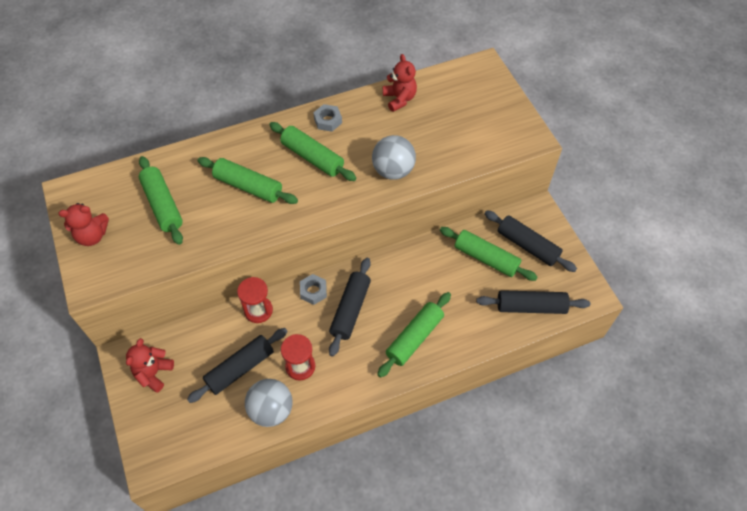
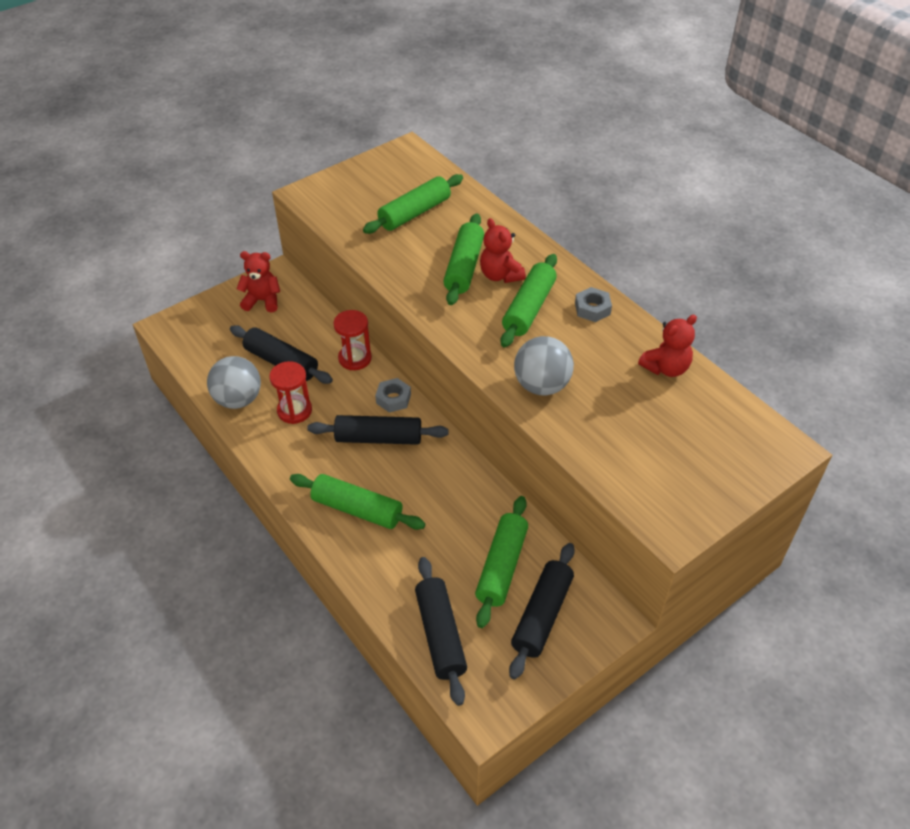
camera: 75 degrees right, 10 degrees down
red teddy bear [58,203,109,246] -> red teddy bear moved to [480,218,526,283]

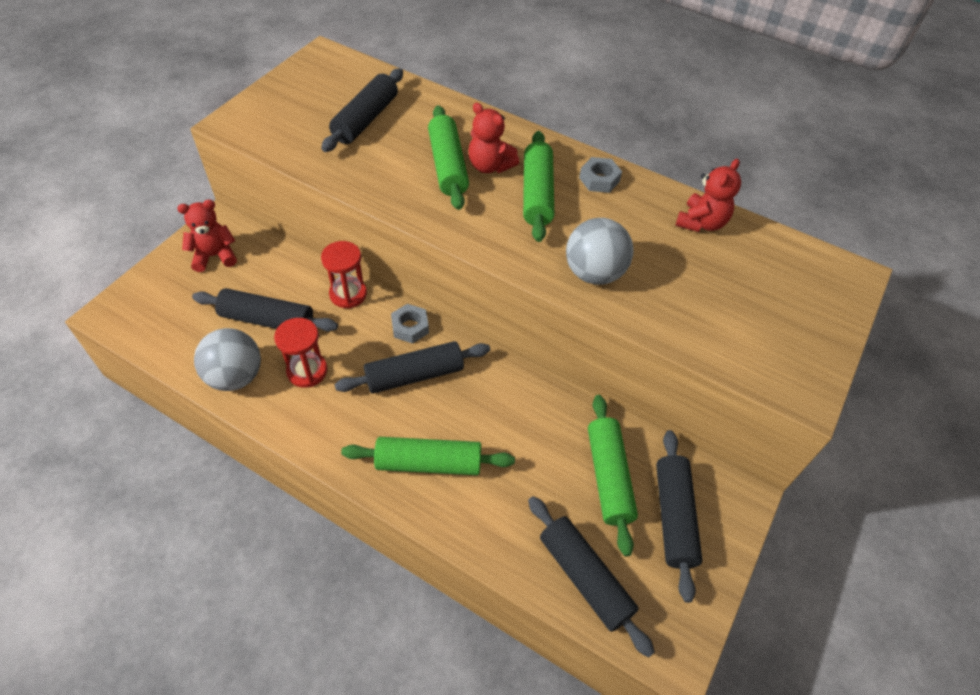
camera: 25 degrees left, 5 degrees up
green rolling pin [363,174,463,234] -> black rolling pin [321,69,403,152]

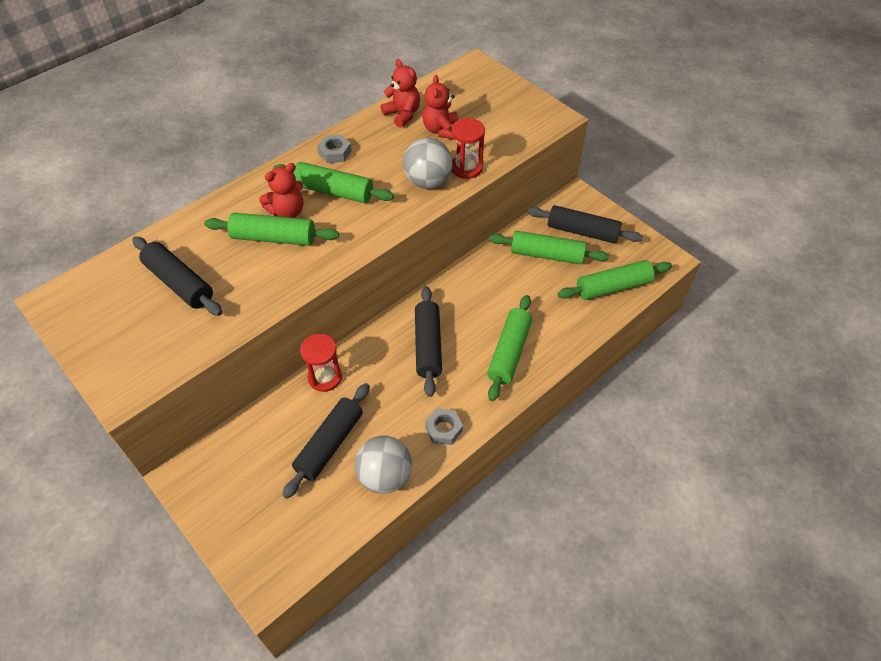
camera: 70 degrees left, 0 degrees up
red teddy bear [177,200,237,272] -> red teddy bear moved to [422,75,458,140]
red hourglass [274,318,328,388] -> red hourglass moved to [452,118,485,179]
grey nut [391,304,429,344] -> grey nut moved to [425,408,463,445]
black rolling pin [528,496,655,657] -> green rolling pin [558,260,672,300]

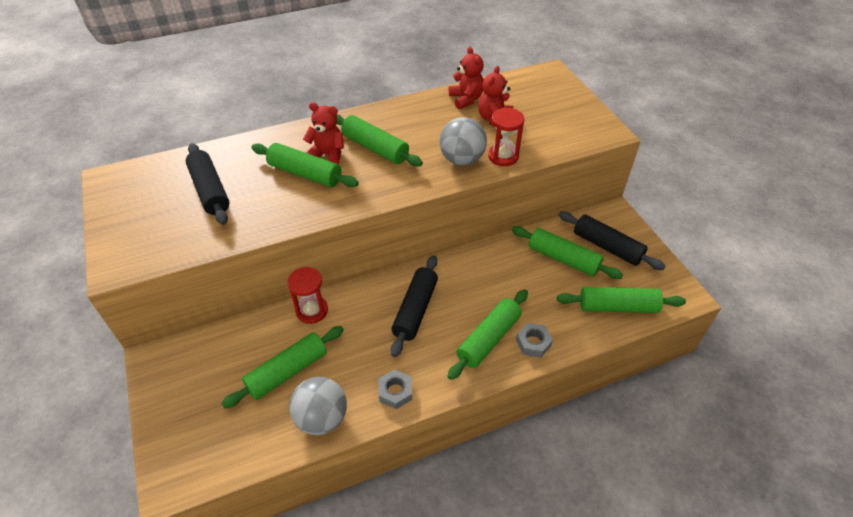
camera: 20 degrees right, 5 degrees down
red teddy bear [259,163,303,218] -> red teddy bear turned 150 degrees counterclockwise [303,102,344,164]
black rolling pin [282,383,370,499] -> green rolling pin [221,326,344,408]
grey nut [317,134,352,163] -> grey nut moved to [516,323,553,358]

